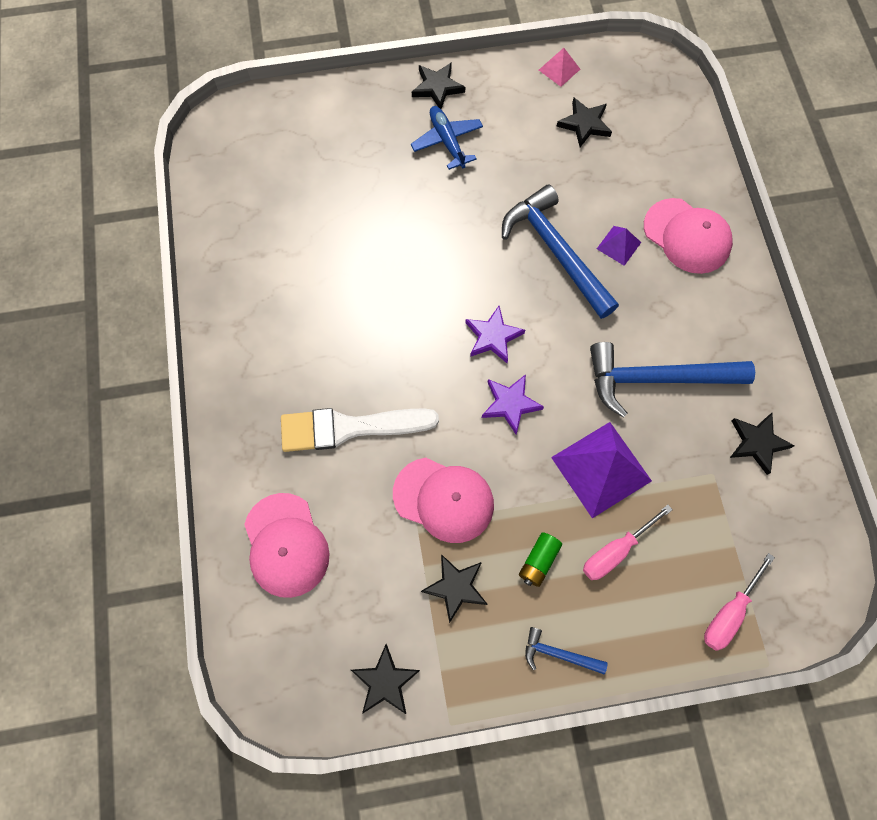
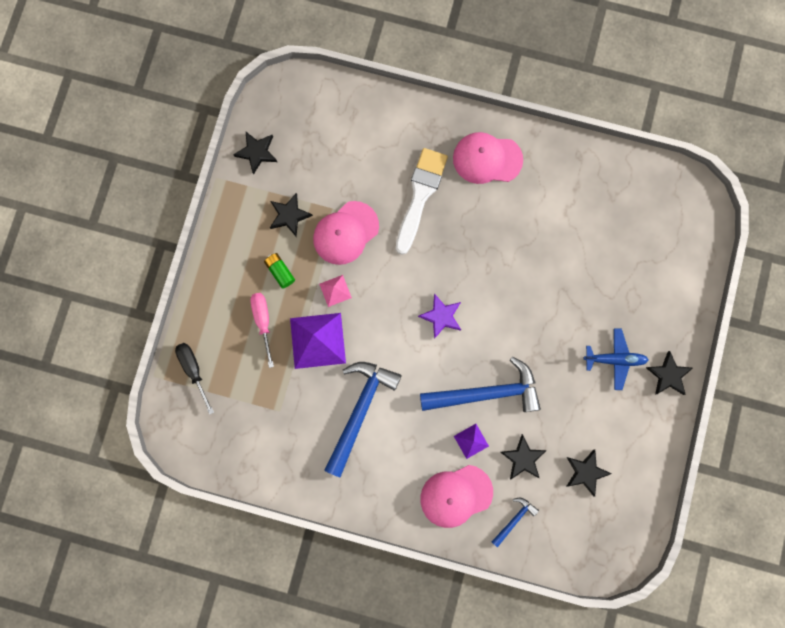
camera: 115 degrees right, 10 degrees up
pink cap [244,493,330,598] -> pink cap moved to [453,132,523,184]
purple star [482,374,544,434] -> none
blue hammer [525,627,608,674] -> blue hammer moved to [492,498,539,548]
pink pyramid [539,48,580,87] -> pink pyramid moved to [319,275,352,307]
pink screwdriver [704,553,775,651] -> black screwdriver [175,343,214,415]
black star [730,413,795,475] -> black star moved to [500,434,547,479]

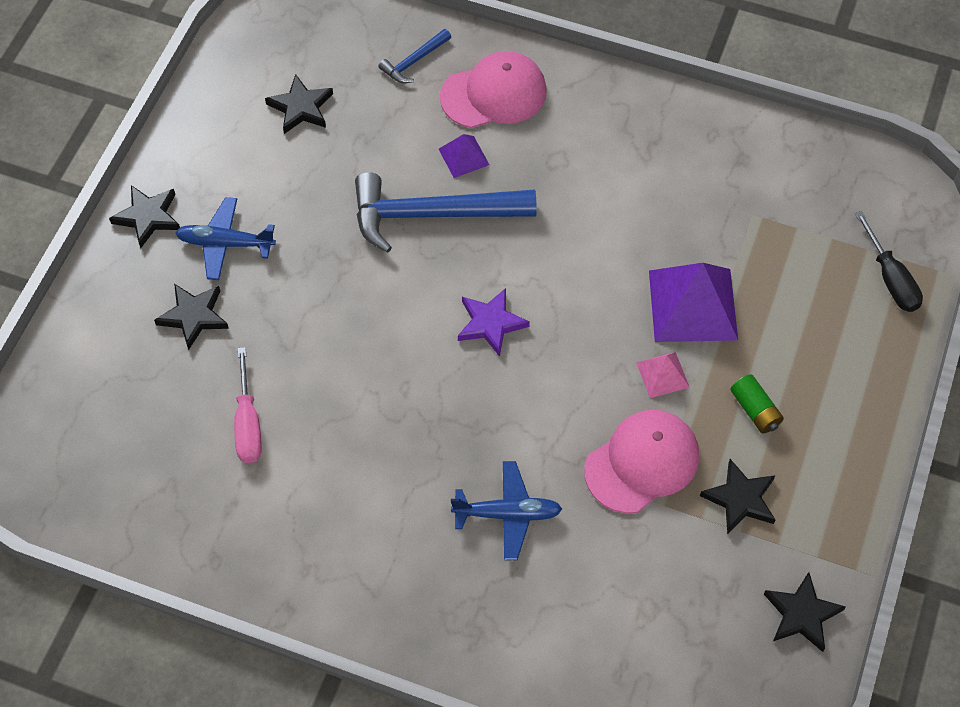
camera: 175 degrees left, 20 degrees down
pink screwdriver [250,293,274,368] -> pink screwdriver moved to [234,347,262,463]
blue hammer [324,362,402,477] -> none
white brush [396,148,448,255] -> blue plane [451,461,562,560]
pink cap [453,132,523,184] -> none
black star [500,434,547,479] -> black star moved to [154,284,229,350]

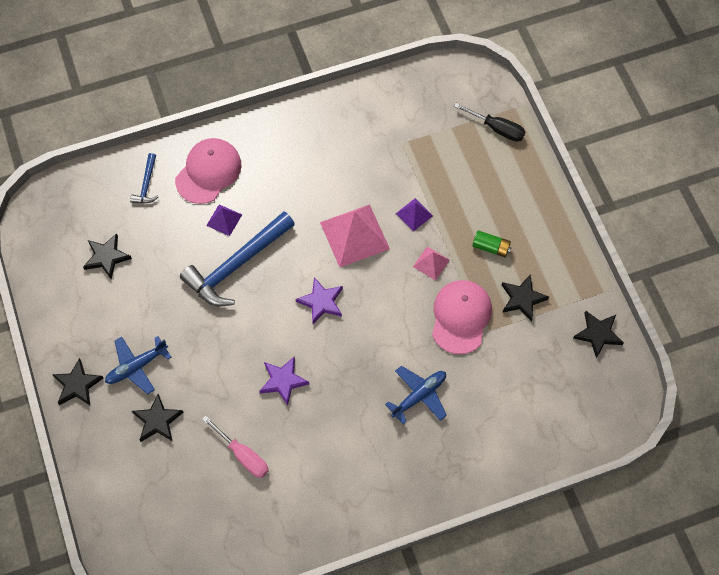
camera: 40 degrees left, 5 degrees up
purple pyramid [649,263,738,342] -> purple pyramid [396,198,433,232], size x0.50
none -> purple star [259,356,309,406]
none -> pink pyramid [320,204,390,267]

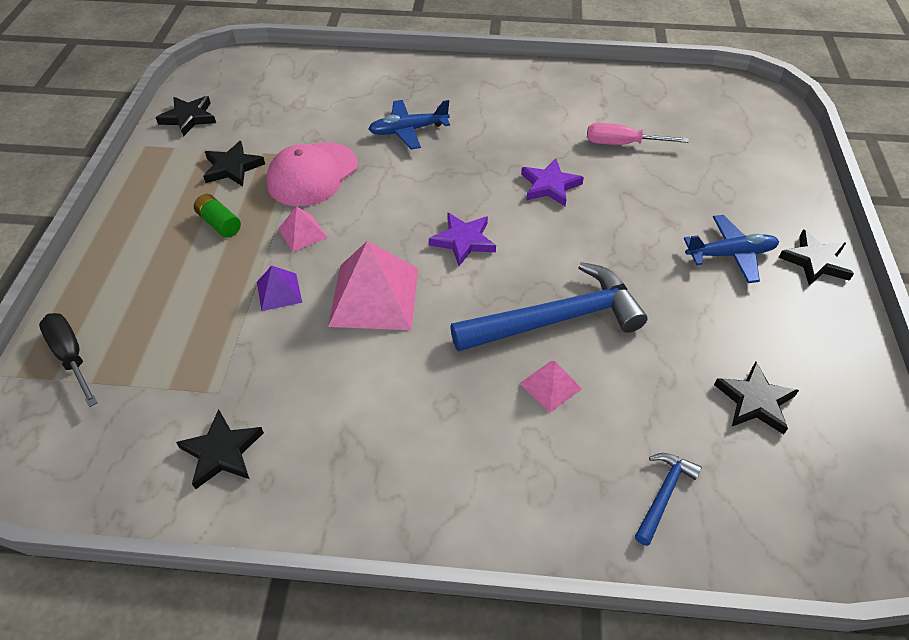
camera: 155 degrees left, 15 degrees down
black star [132,394,184,442] -> black star moved to [176,409,264,490]
pink cap [175,138,241,204] -> none
pink screwdriver [202,416,269,478] -> pink screwdriver turned 60 degrees counterclockwise [587,123,689,145]
purple pyramid [206,204,242,236] -> pink pyramid [519,361,582,413]

